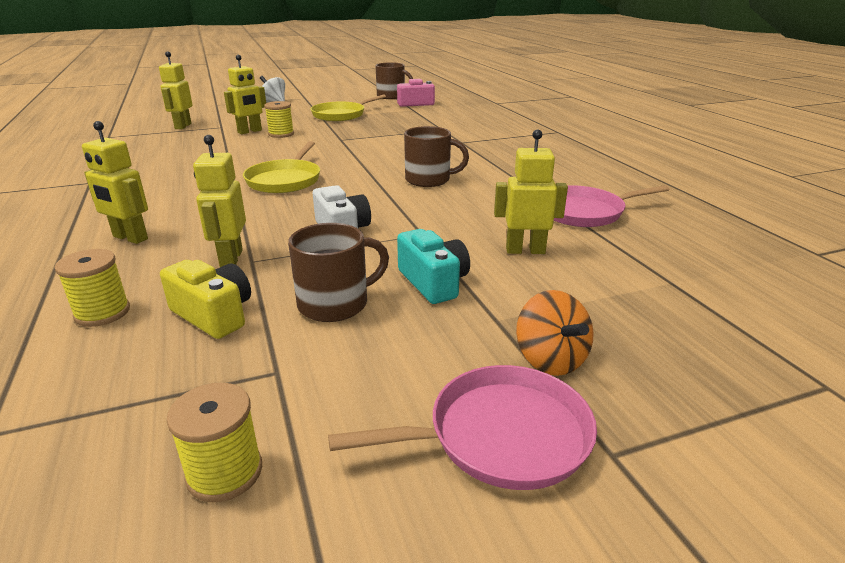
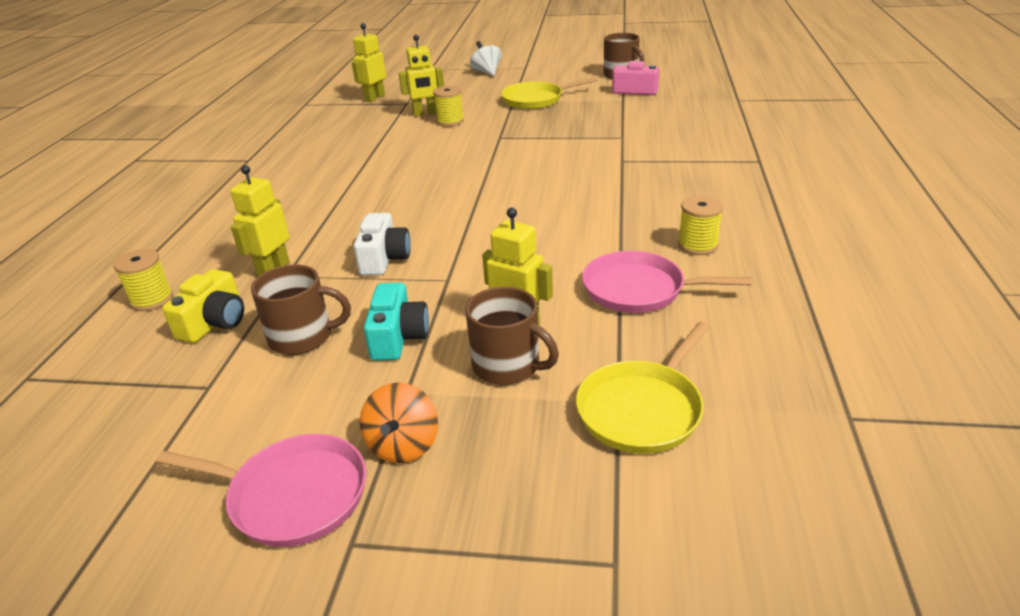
camera: 30 degrees right, 5 degrees up
yellow robot [82,121,148,244] -> none
yellow camera [160,260,251,339] -> yellow camera turned 45 degrees clockwise [162,269,244,343]
yellow spool [167,383,262,502] -> yellow spool moved to [678,196,723,255]
yellow pan [243,141,320,193] -> yellow pan moved to [576,322,710,454]
brown mug [404,126,469,187] -> brown mug moved to [465,287,559,385]

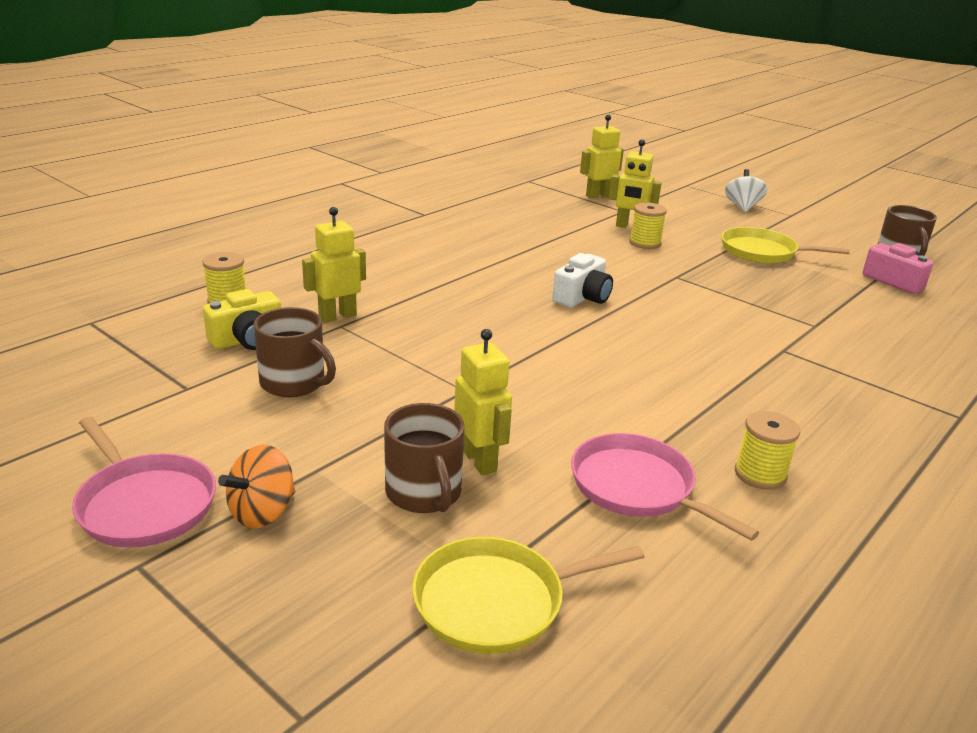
camera: 30 degrees right, 5 degrees down
white camera [354,213,411,276] -> white camera moved to [552,253,613,307]
turquoise camera [364,283,429,361] -> none

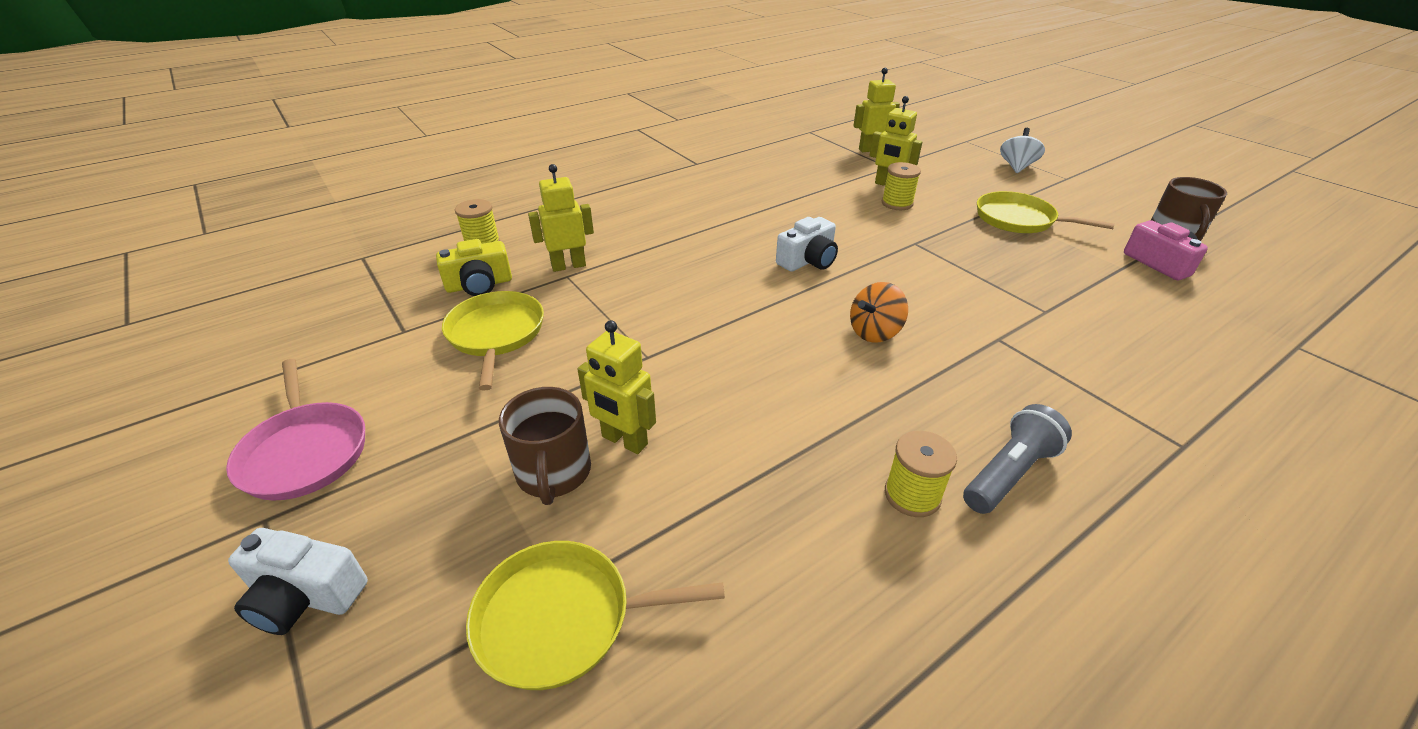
camera: 15 degrees right, 10 degrees up
orange spinning top [218,445,295,528] -> orange spinning top moved to [850,282,908,343]
brown mug [254,307,336,397] -> yellow pan [442,291,544,391]
yellow robot [454,329,512,475] -> yellow robot turned 135 degrees clockwise [578,320,656,454]
pink pan [571,433,759,541] -> none
none -> white camera [228,528,368,635]
none -> grey flashlight [963,404,1072,514]

